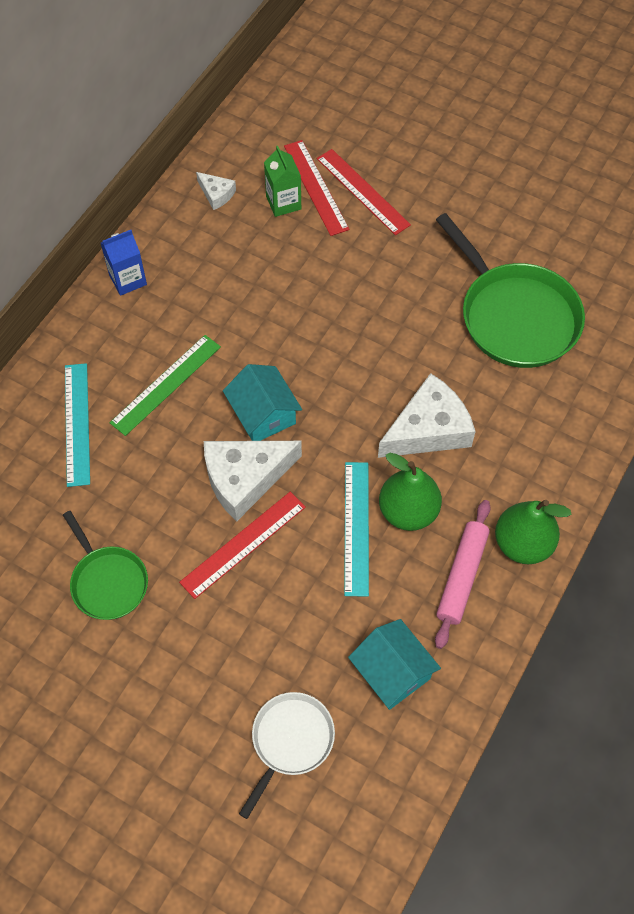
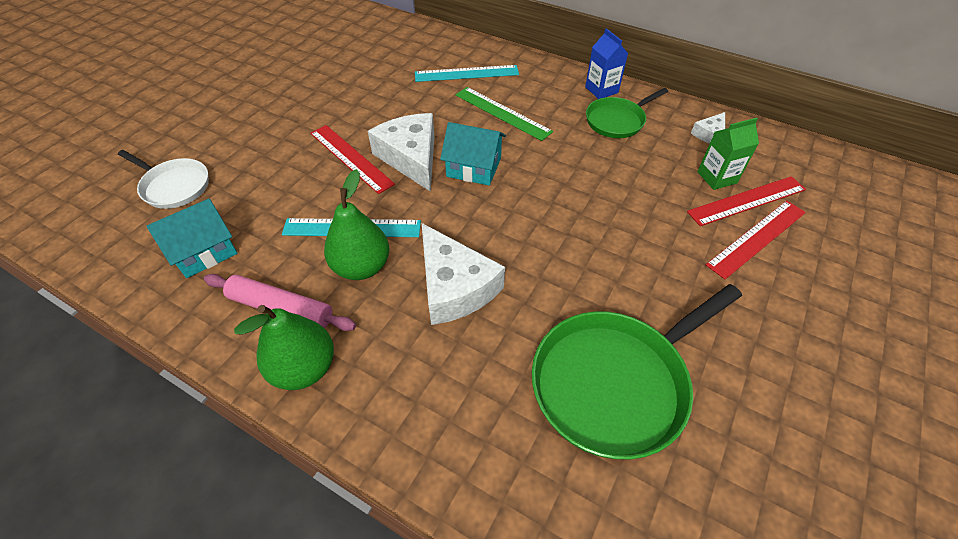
camera: 90 degrees right, 10 degrees down
green pan [63,511,148,620] -> green pan moved to [586,88,668,138]
turquoise house [223,364,302,441] -> turquoise house turned 45 degrees clockwise [440,122,506,186]

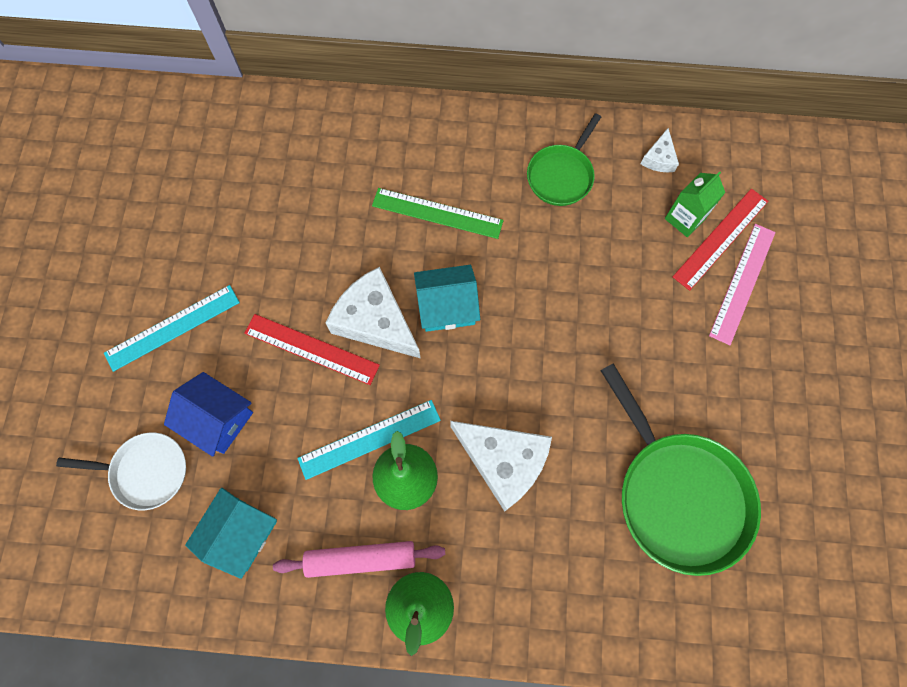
camera: 25 degrees left, 20 degrees up
turquoise ruler [415,65,519,82] -> turquoise ruler moved to [104,285,240,372]
green pan [532,284,742,459] -> green pan turned 60 degrees counterclockwise [600,364,761,576]
blue carton [585,28,628,99] -> none
red ruler [706,200,806,279] -> pink ruler [709,224,776,345]
none -> blue house [164,372,253,457]

